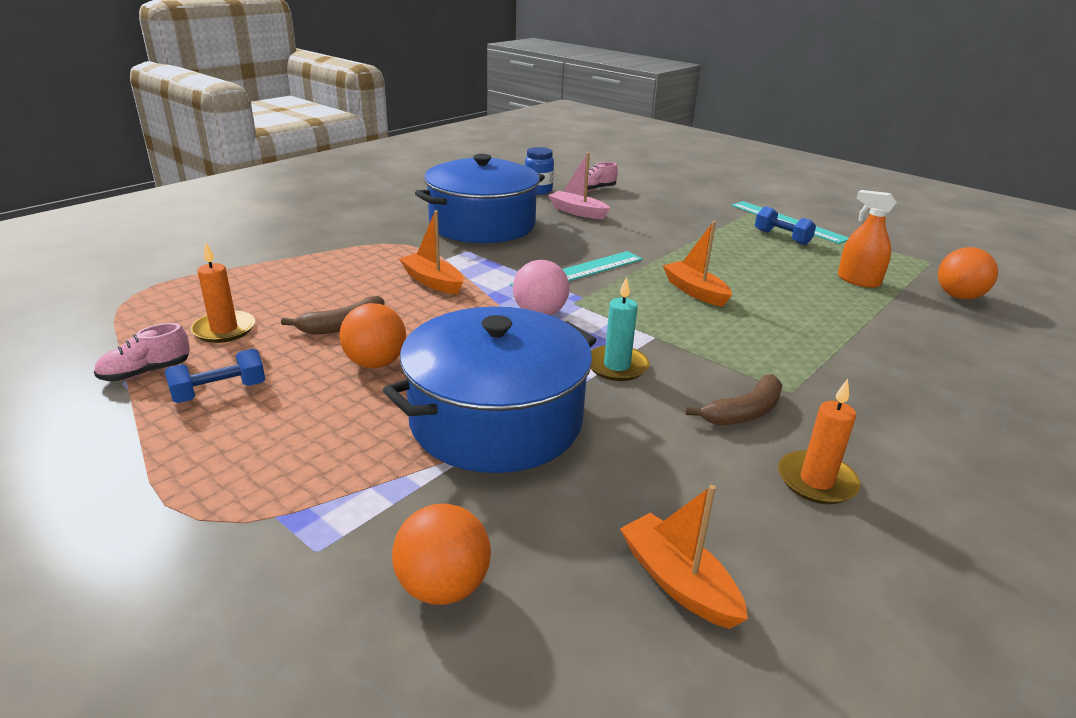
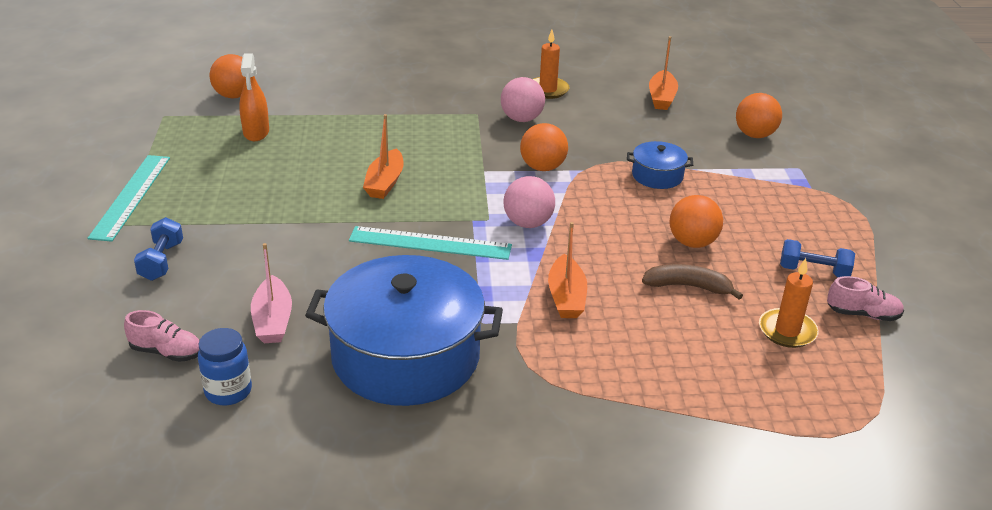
camera: 135 degrees left, 5 degrees up
blue pot [383,307,596,473] -> blue pot [627,141,693,189], size x0.44
turquoise candle [591,277,649,381] -> orange ball [520,123,568,171]
brown banana [686,374,782,425] -> pink ball [501,77,545,122]
blue dumbbell [755,206,816,245] -> blue dumbbell moved to [134,217,183,281]

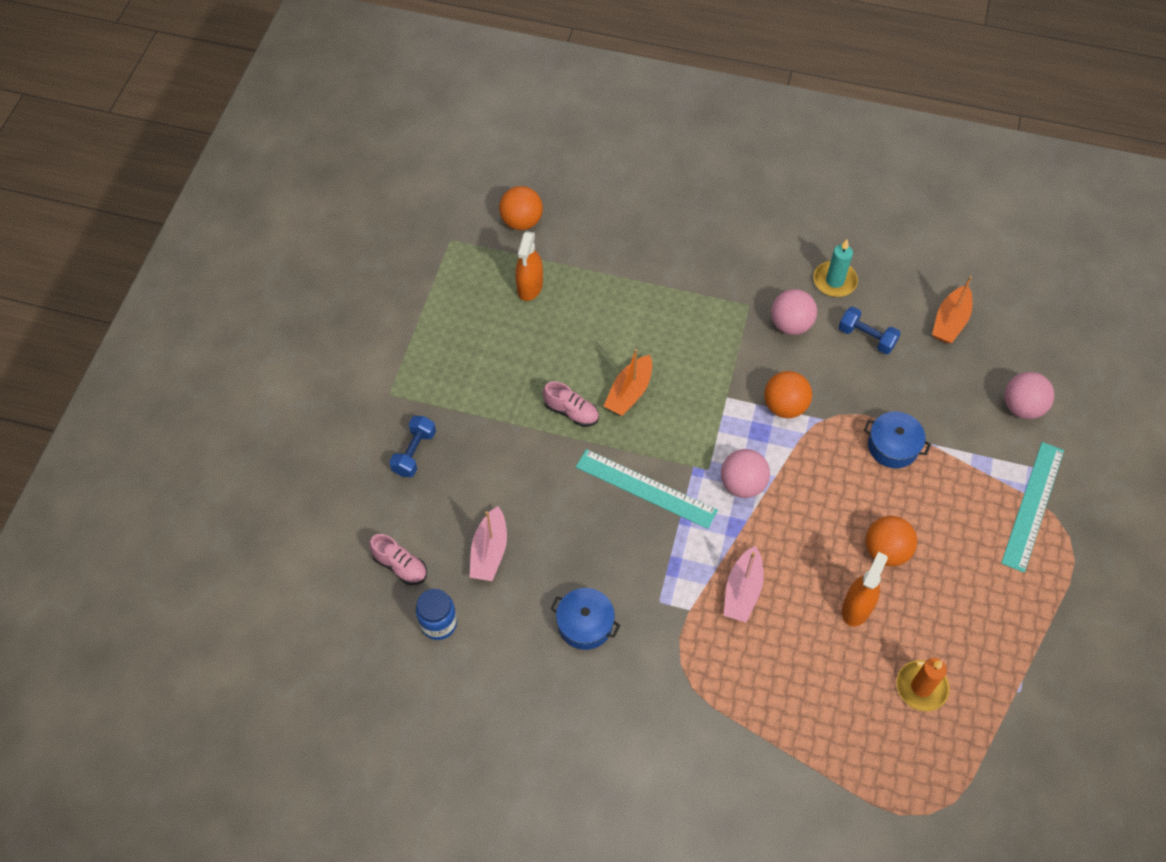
camera: 20 degrees right, 25 degrees up
turquoise ruler [87,155,170,242] -> turquoise ruler moved to [1001,442,1064,573]
blue pot [305,255,503,406] -> blue pot [550,588,620,650], size x0.44
orange candle [533,30,569,99] -> turquoise candle [813,240,858,297]
orange boat [548,222,587,318] -> pink boat [723,546,764,622]
brown banana [642,264,743,300] -> orange spray bottle [842,552,888,626]
orange ball [736,93,782,138] -> pink ball [1004,372,1054,419]
blue dumbbell [780,239,855,277] -> blue dumbbell moved to [839,307,901,354]
pink shoe [827,276,904,321] -> pink shoe moved to [543,381,599,427]

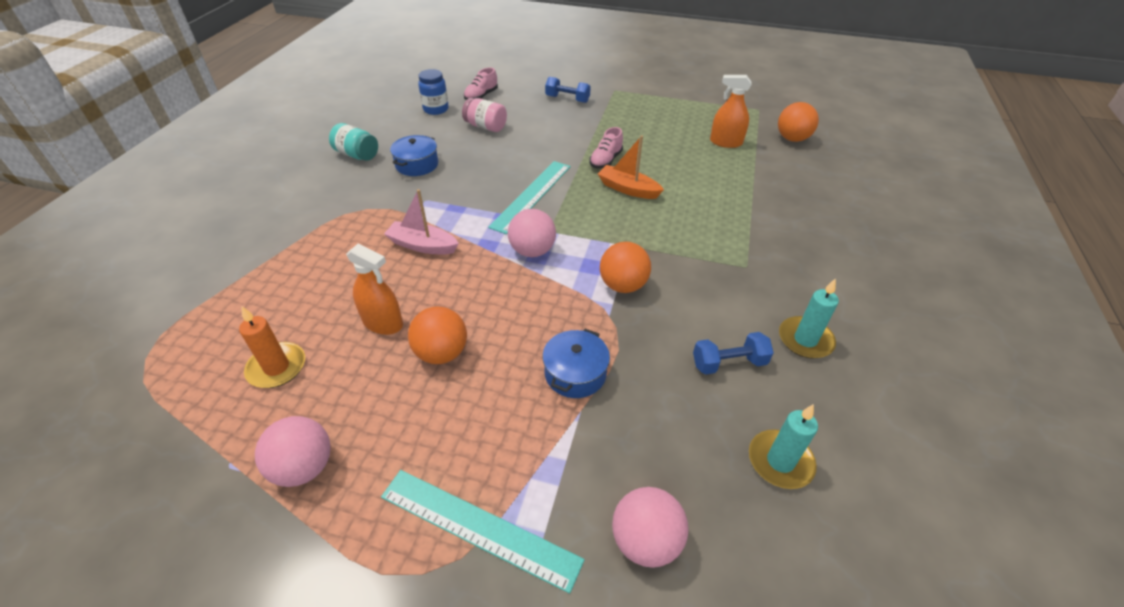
camera: 90 degrees right, 15 degrees down
pink boat [469,506,507,581] -> pink jar [462,98,507,132]
pink ball [771,289,817,335] -> pink ball moved to [255,416,331,487]
blue dumbbell [839,307,901,354] -> blue dumbbell turned 45 degrees clockwise [693,332,774,375]
orange boat [932,276,972,344] -> turquoise candle [749,404,818,489]
none -> turquoise jar [329,123,378,161]

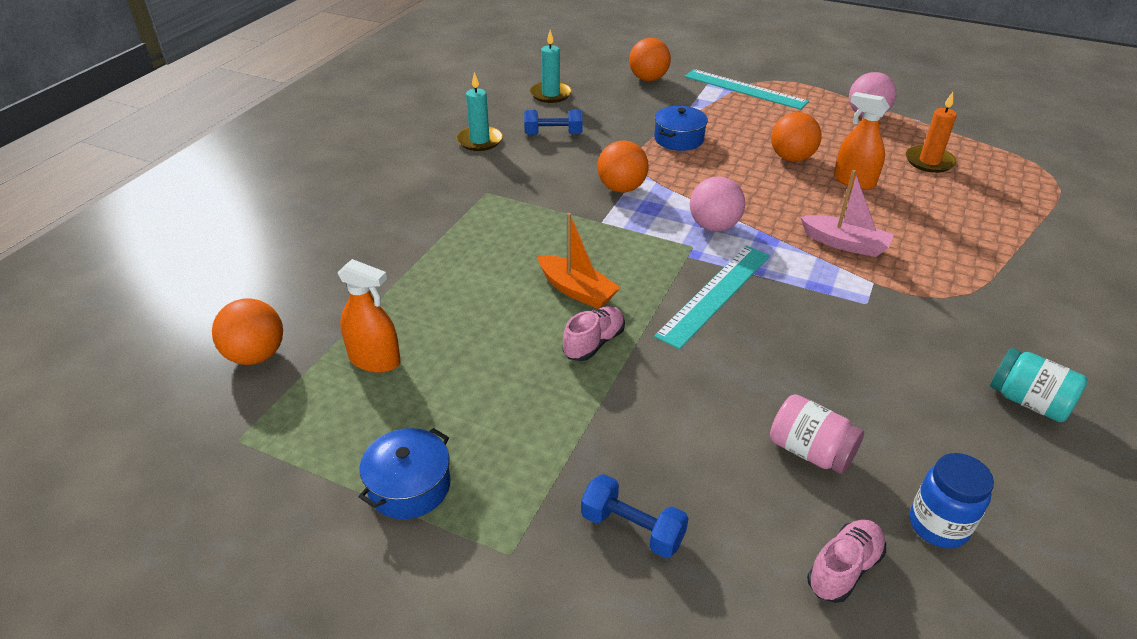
camera: 170 degrees left, 5 degrees down
blue pot [390,135,438,176] -> blue pot moved to [359,428,451,519]
pink ball [612,487,689,568] -> orange ball [629,38,671,81]

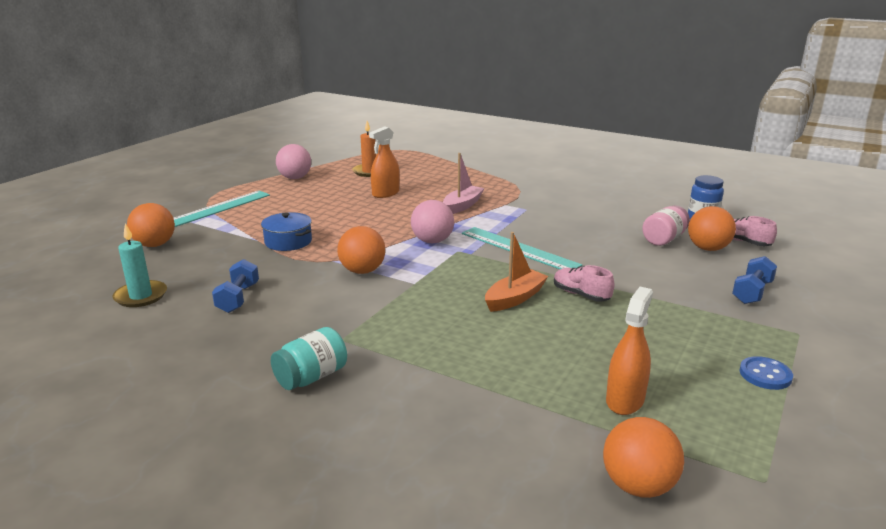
camera: 85 degrees left, 15 degrees down
blue pot [359,428,451,519] -> blue button [739,356,793,390]
turquoise candle [456,72,503,151] -> none
orange ball [771,112,821,162] -> orange ball moved to [688,206,736,251]
turquoise jar [990,348,1088,422] -> turquoise jar moved to [271,327,347,390]

